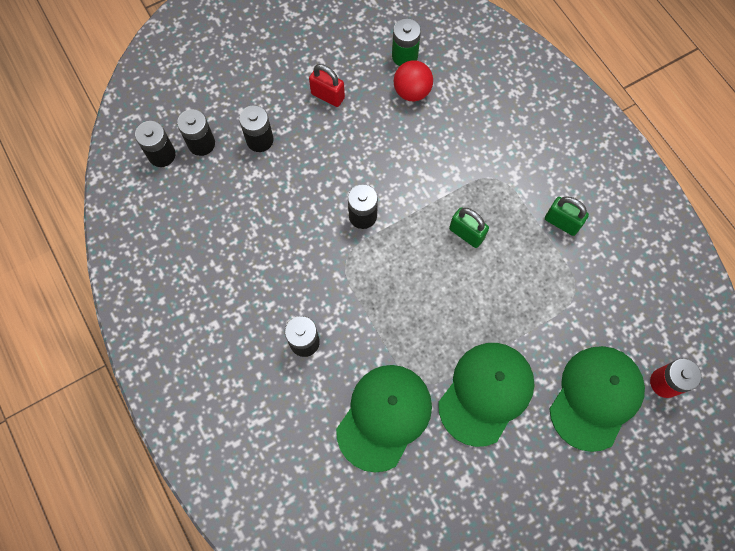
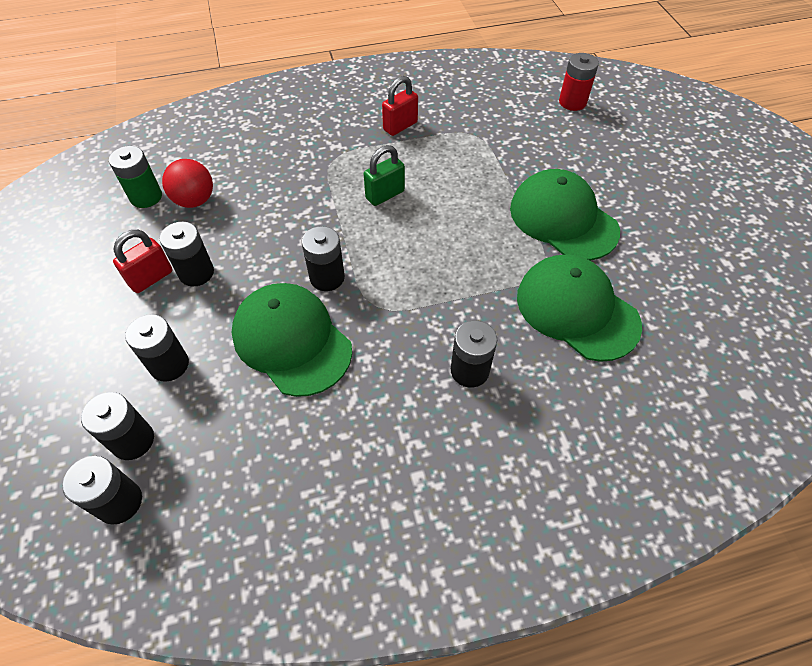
camera: 75 degrees left, 15 degrees down
green padlock [545,196,589,236] -> red padlock [382,76,418,136]
green cap [549,346,645,452] -> green cap moved to [232,283,352,397]
none -> black battery [160,222,214,286]

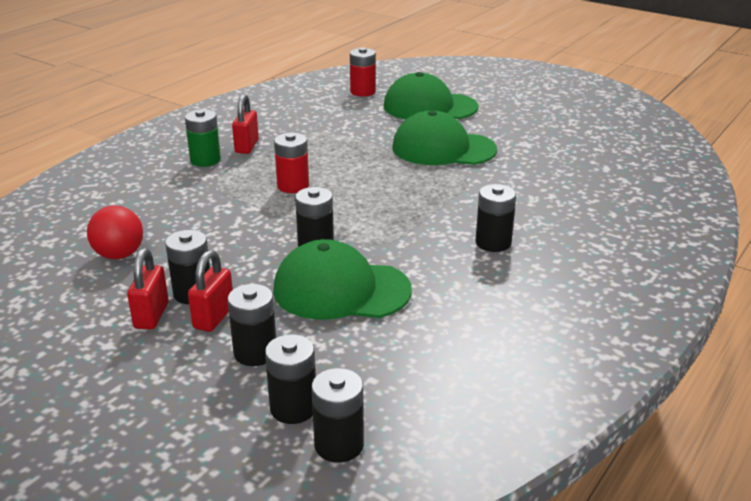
camera: 40 degrees left, 25 degrees down
green battery [109,146,162,208] -> green battery moved to [185,110,221,167]
green padlock [364,145,405,206] -> red battery [274,133,309,193]
green cap [517,254,642,362] -> green cap moved to [384,72,479,120]
none -> red padlock [188,250,233,332]

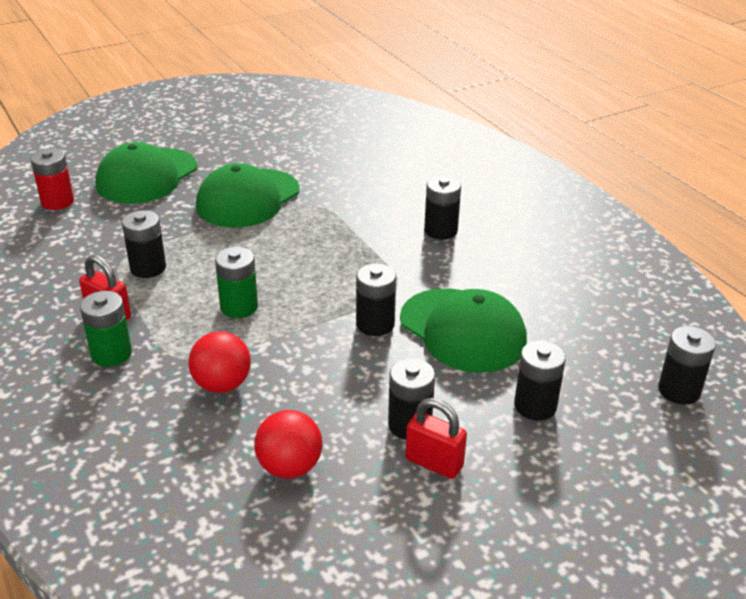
camera: 65 degrees left, 5 degrees up
red padlock [188,250,233,332] -> none
black battery [265,334,316,424] -> black battery moved to [122,210,166,278]
green cap [273,239,412,320] -> green cap turned 75 degrees counterclockwise [400,288,527,373]
red battery [274,133,309,193] -> green battery [215,247,258,318]
none -> red ball [188,331,251,393]

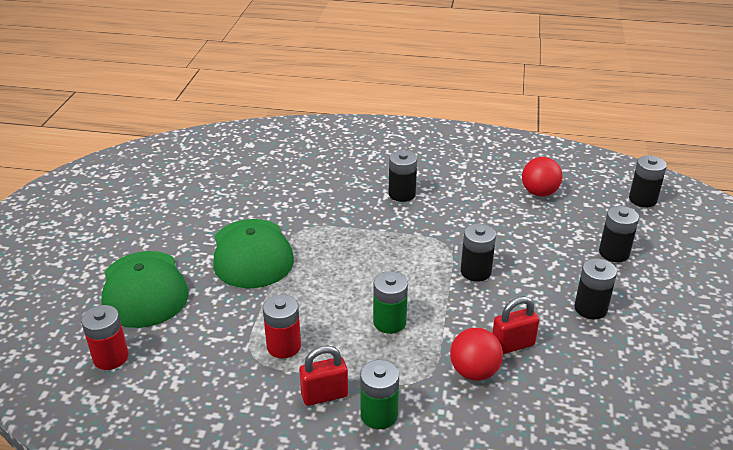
camera: 50 degrees left, 0 degrees up
black battery [122,210,166,278] -> red battery [263,294,301,359]
red ball [254,410,322,478] -> red ball moved to [522,157,562,196]
green cap [400,288,527,373] -> none
red padlock [406,398,467,479] -> red padlock moved to [492,296,539,354]

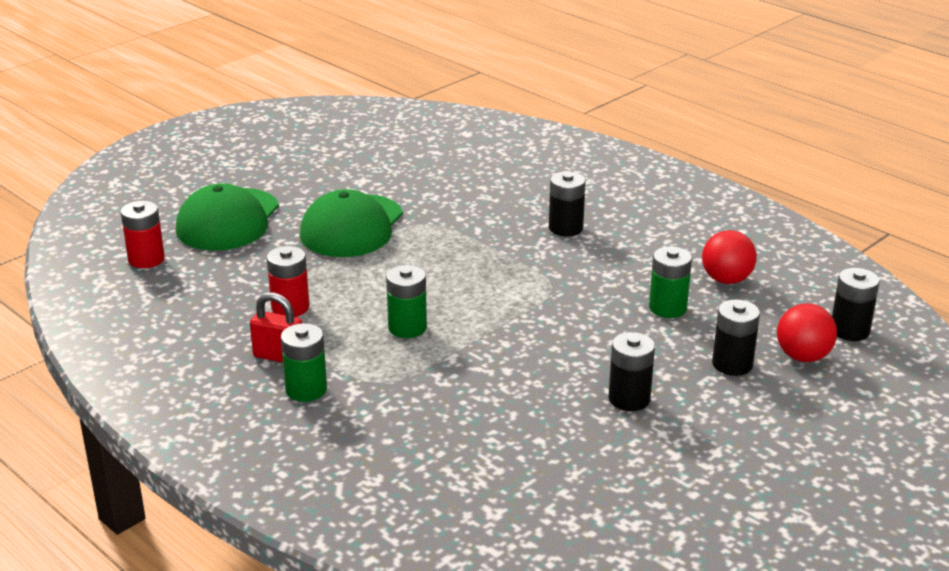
camera: 35 degrees right, 5 degrees down
red ball [450,328,503,381] -> red ball moved to [777,304,837,362]
black battery [461,224,496,282] -> none
red padlock [492,296,539,354] -> none
none -> green battery [649,246,692,318]

